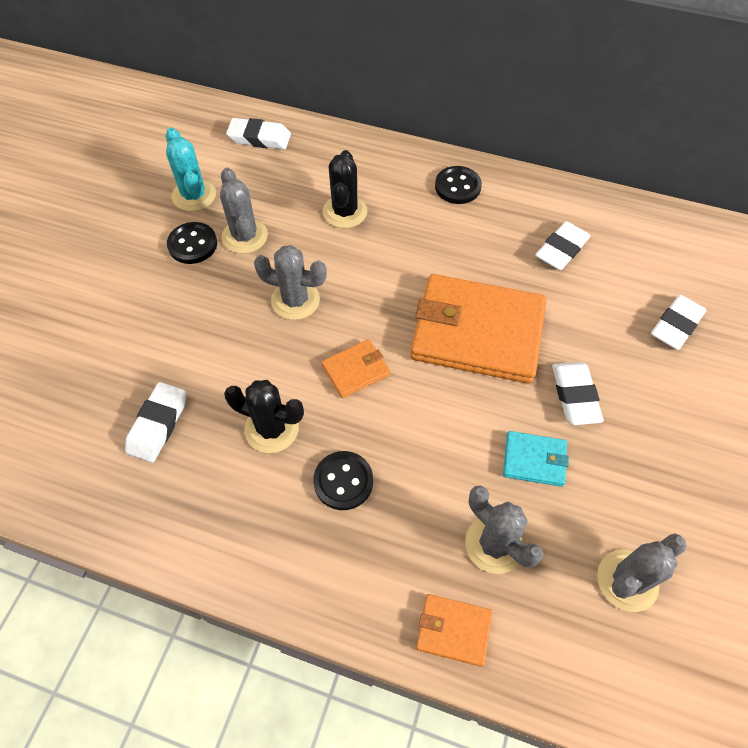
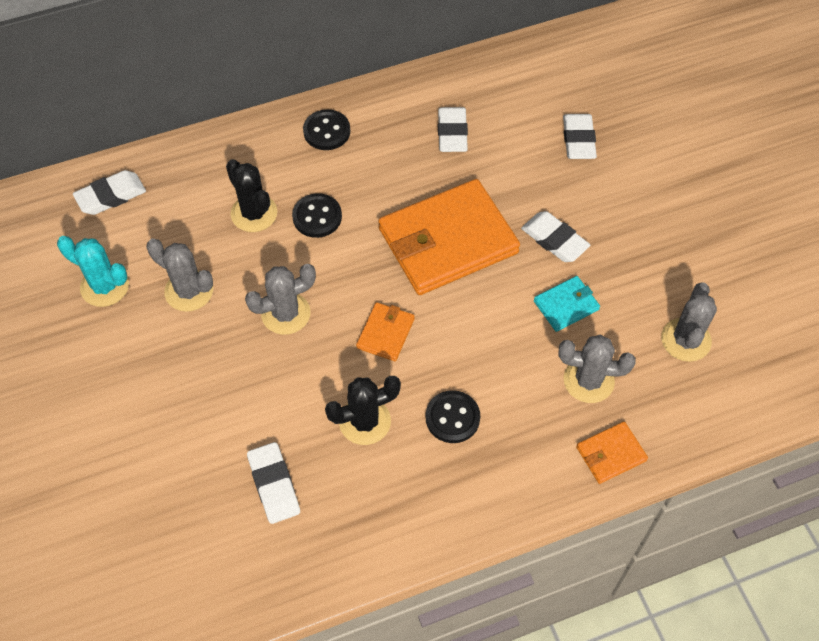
camera: 40 degrees left, 0 degrees up
black button [167,222,217,264] -> black button moved to [292,193,342,238]

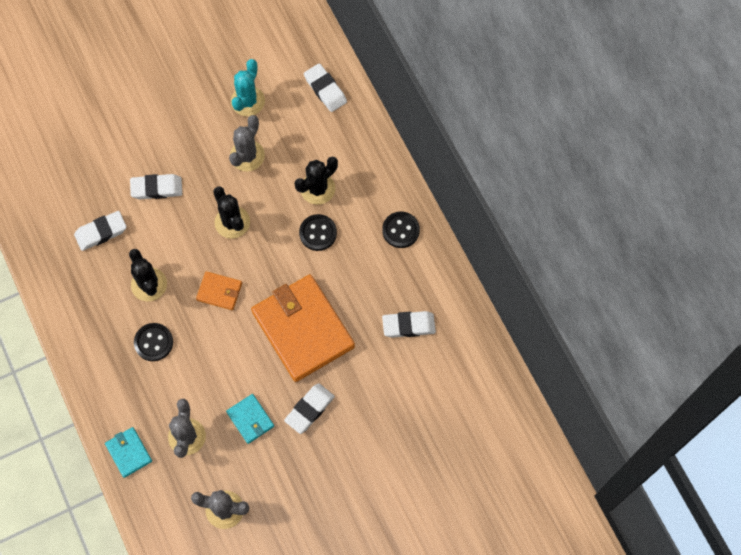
camera: 85 degrees right, 10 degrees up
grey cactus [245,264,316,335] -> black cactus [213,186,250,239]
white eraser [563,114,597,159] -> white eraser moved to [130,174,182,199]
orange wallet [576,421,648,484] -> turquoise wallet [105,427,152,478]

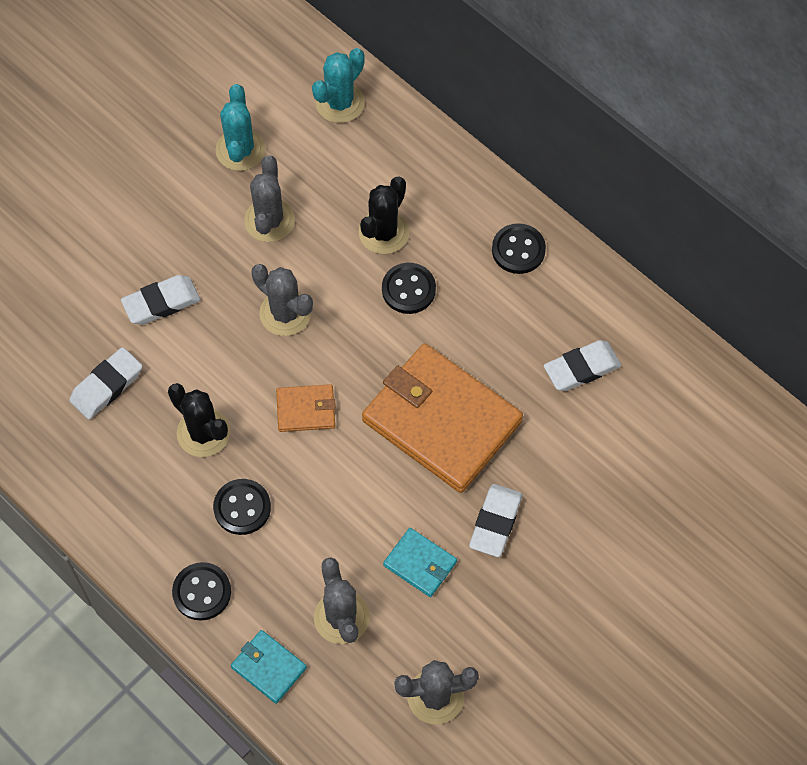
camera: 20 degrees left, 5 degrees down
black cactus [213,186,250,239] -> grey cactus [251,264,313,336]
white eraser [304,63,347,112] -> turquoise cactus [312,48,365,123]
none -> black button [172,562,231,621]

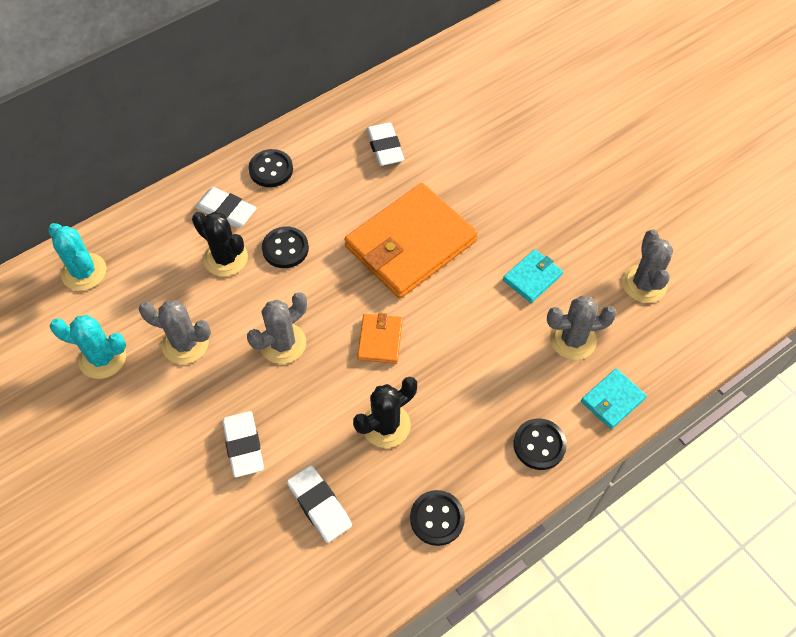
camera: 80 degrees left, 5 degrees down
black button [213,479,271,535] -> black button moved to [410,490,465,546]
white eraser [469,484,523,557] -> white eraser moved to [195,187,257,228]

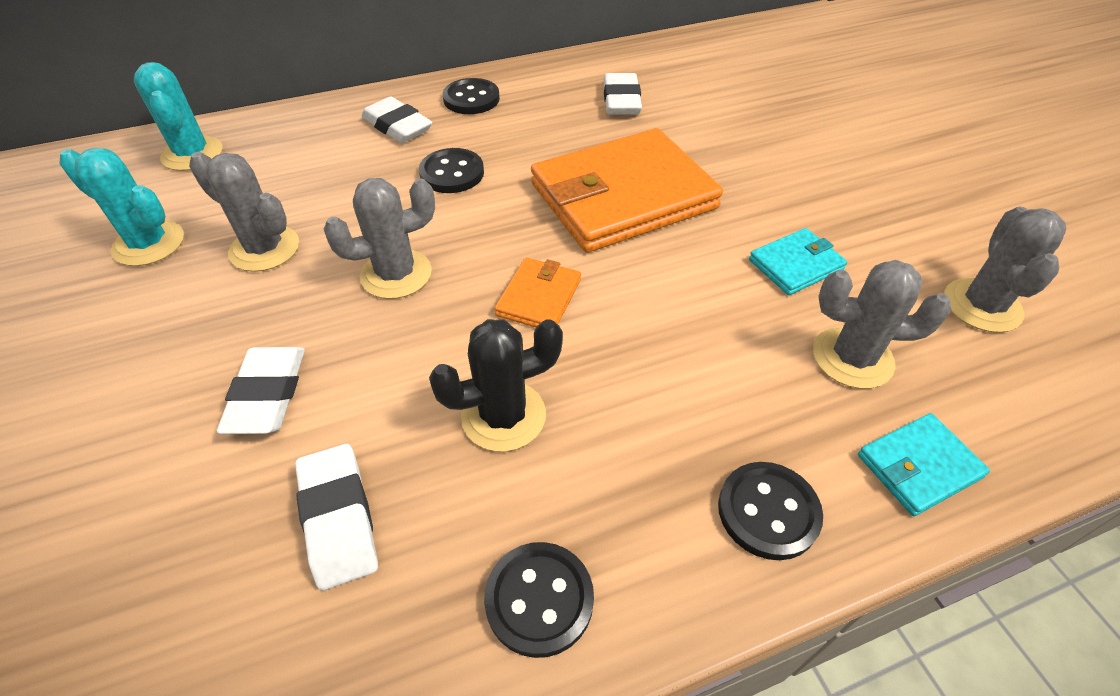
camera: 15 degrees right, 10 degrees down
black cactus [192,212,248,277] -> none

